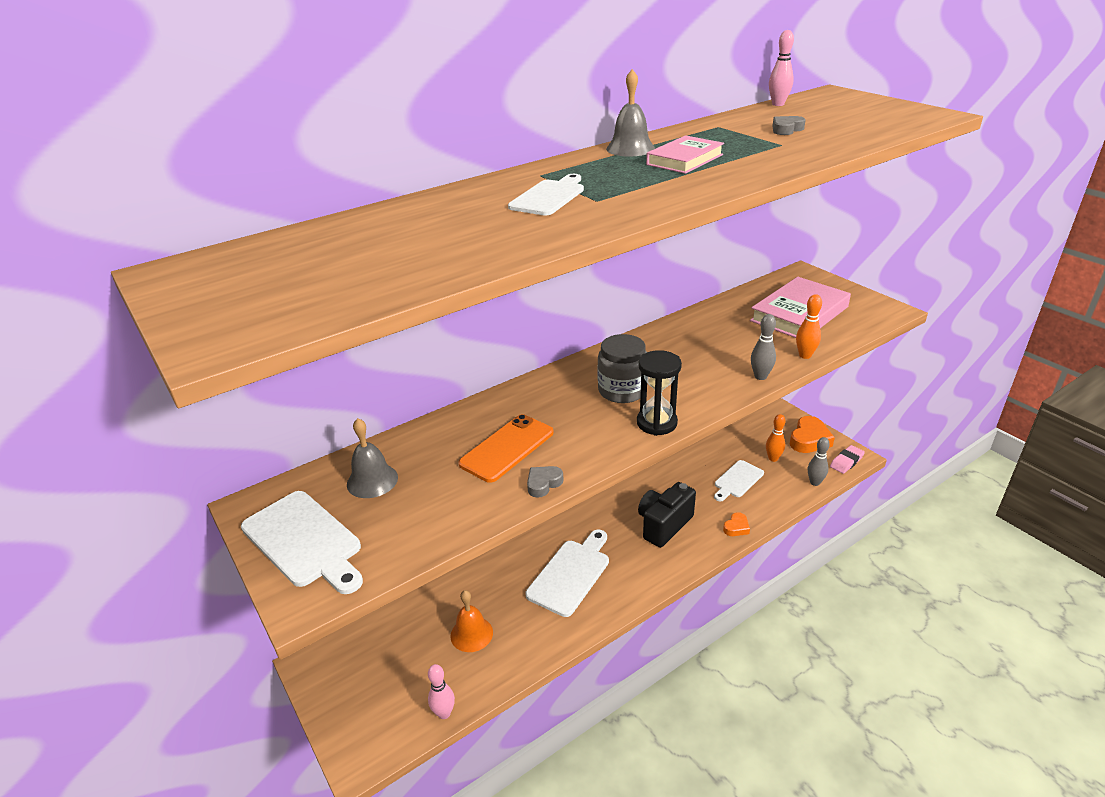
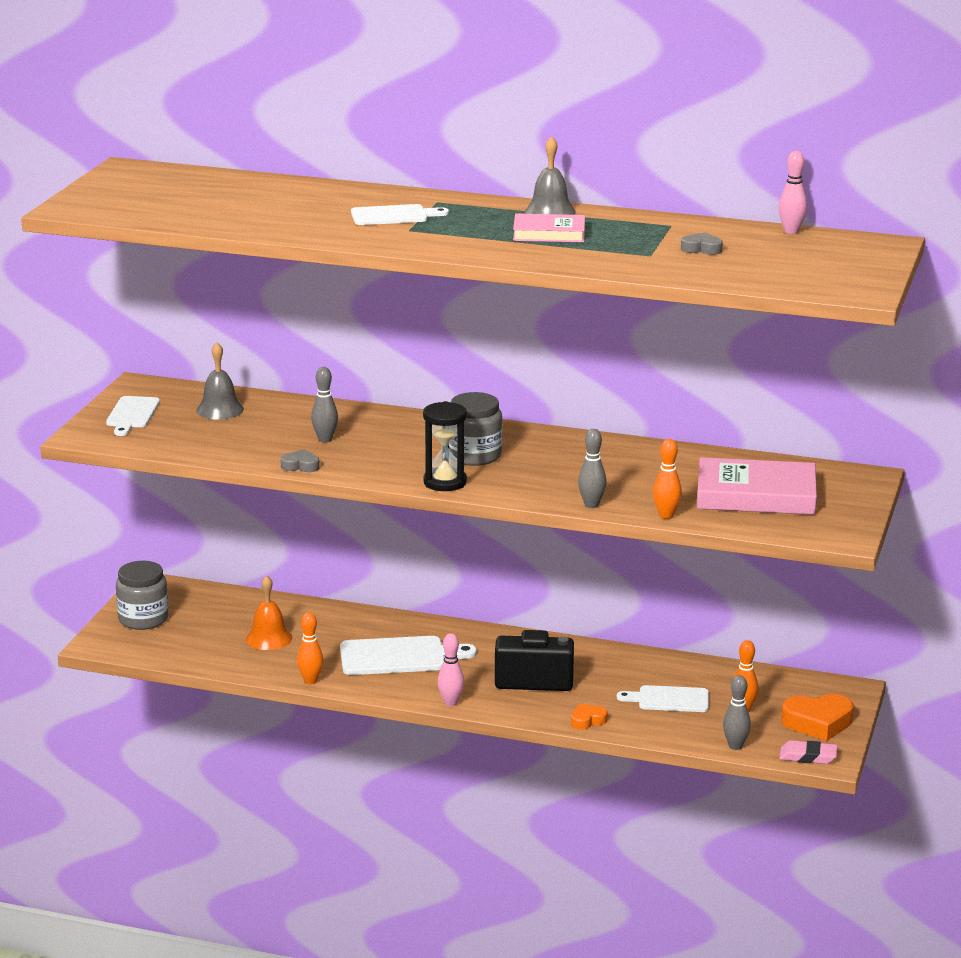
camera: 50 degrees right, 10 degrees down
white cutting board [241,491,363,594] -> white cutting board [106,396,160,436], size x0.66
pink bowling pin [428,664,455,719] -> pink bowling pin moved to [438,633,464,706]
orange phone [458,414,554,483] -> grey bowling pin [311,367,338,442]
orange heart [723,512,750,536] -> orange heart turned 150 degrees clockwise [571,704,608,730]
none -> grey jar [116,561,169,630]
none -> orange bowling pin [297,612,323,684]

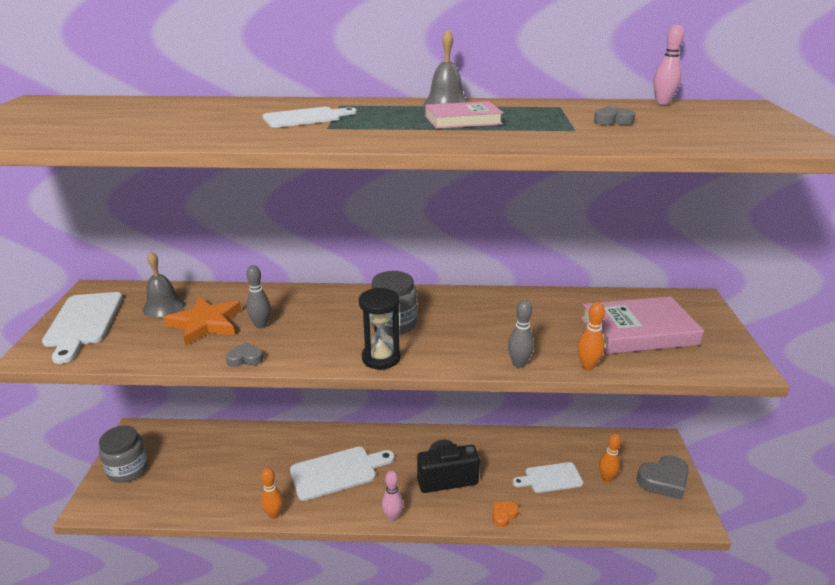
camera: 15 degrees left, 5 degrees up
white cutting board [106,396,160,436] -> white cutting board [42,292,123,364], size x1.53
orange bell [246,575,292,650] -> none
grey bowling pin [723,675,751,750] -> none
pink eraser [779,740,838,764] -> none
orange heart [781,694,854,741] -> grey heart [637,455,689,500]
none -> orange star [164,297,241,346]

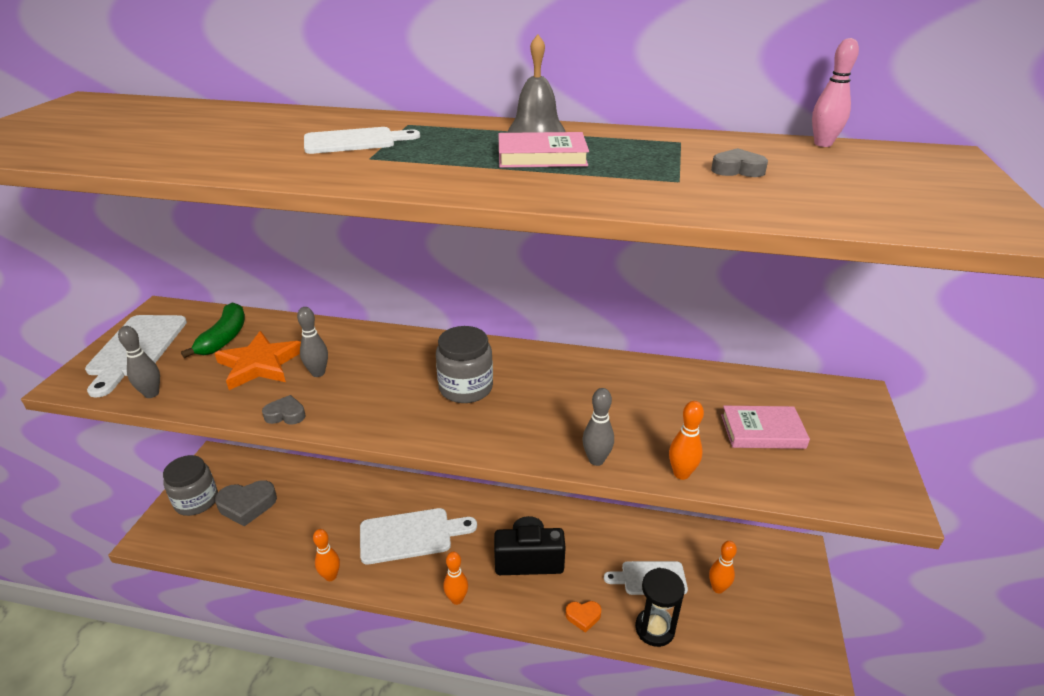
camera: 10 degrees right, 5 degrees up
grey bell [143,252,185,318] -> green banana [181,302,245,358]
black hourglass [359,288,401,370] -> black hourglass moved to [635,568,685,647]
pink bowling pin [382,470,403,522] -> orange bowling pin [443,551,468,605]
orange heart [493,501,519,527] -> orange heart turned 150 degrees counterclockwise [566,601,601,633]
pink book [581,296,704,354] -> pink book [721,406,810,449], size x0.59
grey heart [637,455,689,500] -> grey heart moved to [215,480,277,526]
none -> grey bowling pin [118,326,160,398]

